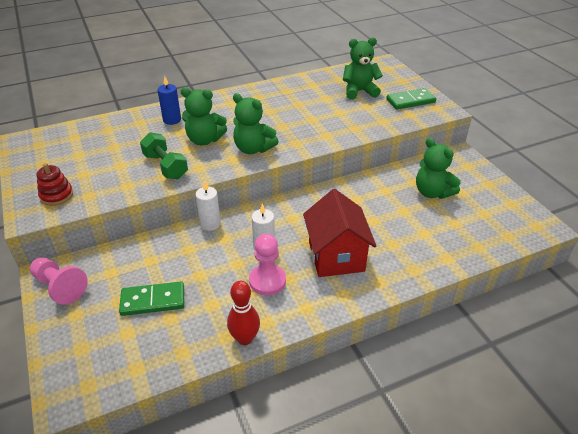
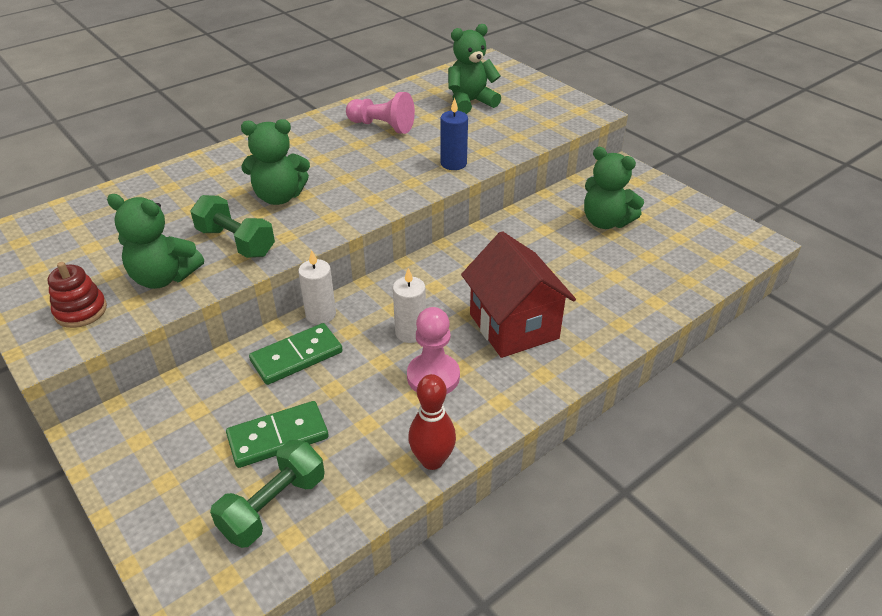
camera: 15 degrees left, 0 degrees up
pink pawn [30,257,88,305] -> pink pawn moved to [346,92,415,134]
blue candle [158,77,181,125] -> blue candle moved to [441,98,468,170]
green teddy bear [233,93,278,154] -> green teddy bear moved to [107,194,204,289]
green domino [386,88,436,110] -> green domino moved to [249,323,343,385]
none -> green dumbbell [210,440,325,548]

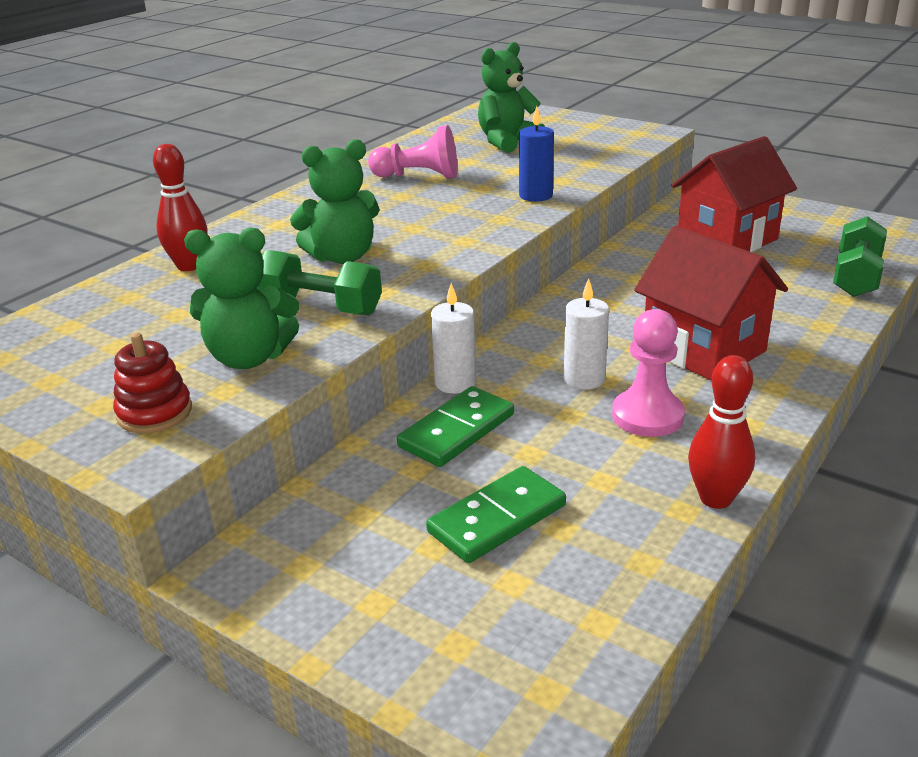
camera: 15 degrees left, 10 degrees down
green dumbbell [210,440,325,548] -> green dumbbell moved to [833,216,887,297]
green teddy bear [584,147,644,229] -> red house [671,136,797,252]
none -> red bowling pin [153,144,207,271]

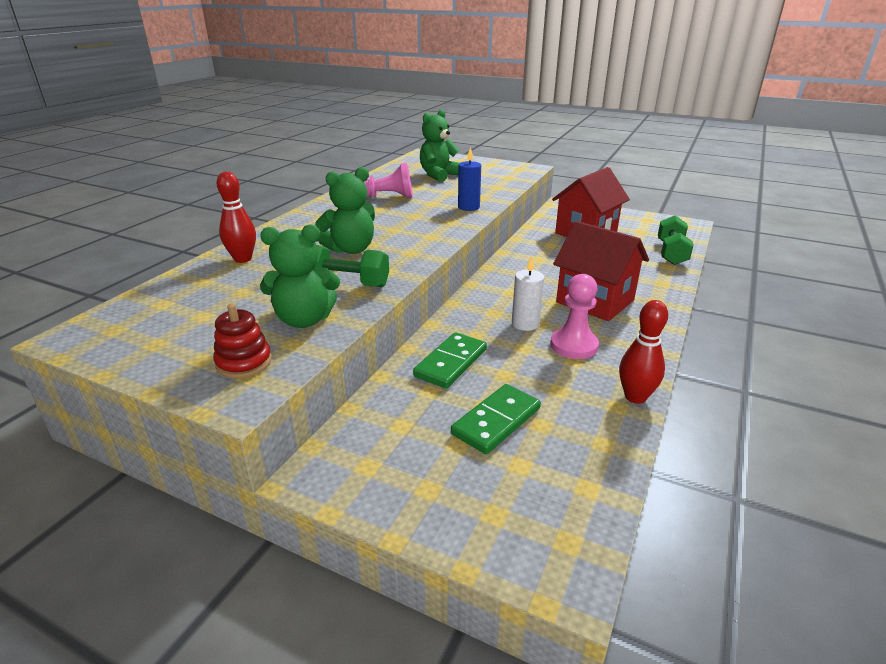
camera: 10 degrees left, 0 degrees up
white candle [431,283,476,394] -> none

